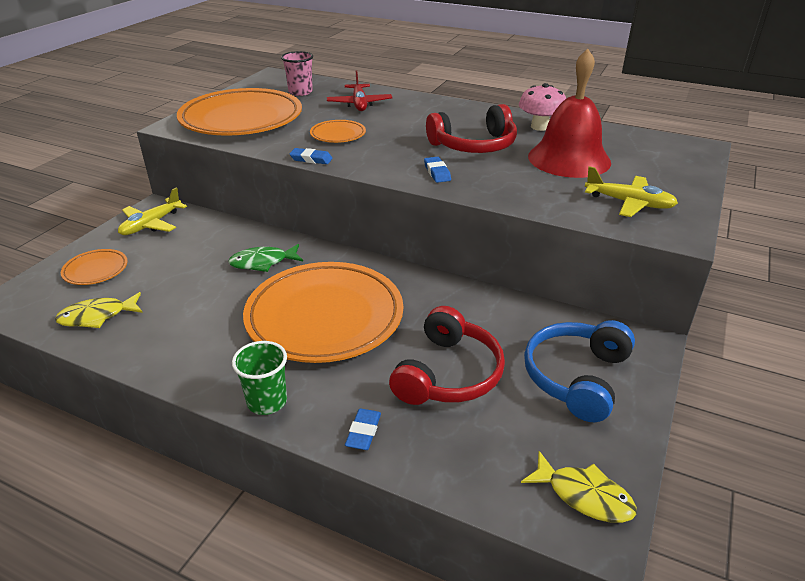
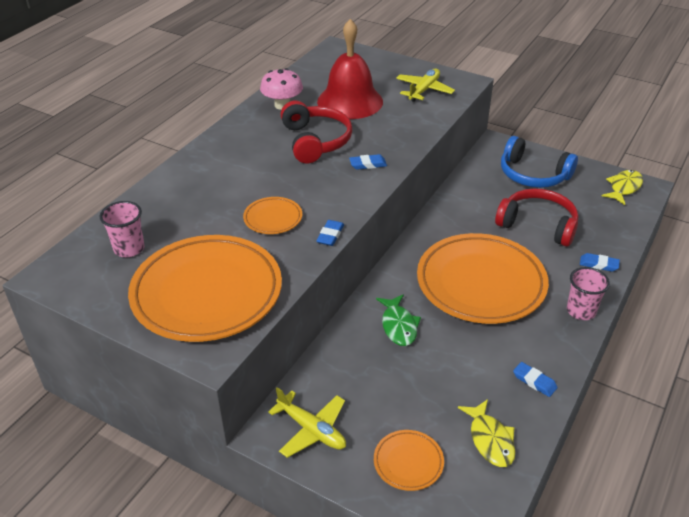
camera: 85 degrees left, 5 degrees up
green cup [232,341,287,415] -> pink cup [567,267,610,320]
red plane [327,71,392,111] -> none
none -> blue eraser [513,362,558,397]

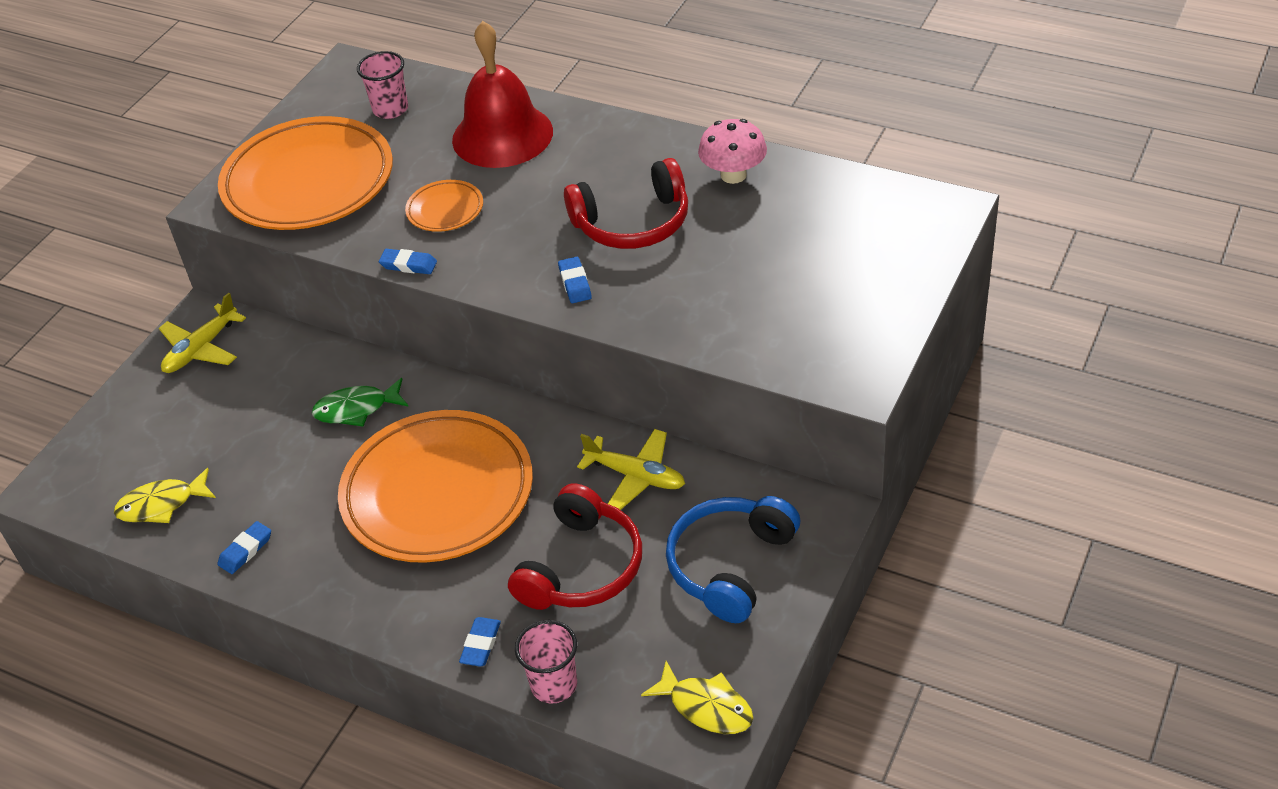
camera: 90 degrees right, 5 degrees up
red bell [317,19,383,119] -> red bell moved to [452,21,553,168]
orange plate [374,430,444,491] -> none
yellow plane [396,69,455,102] -> yellow plane moved to [577,429,685,510]
pink cup [567,267,610,320] -> pink cup moved to [515,620,577,704]

